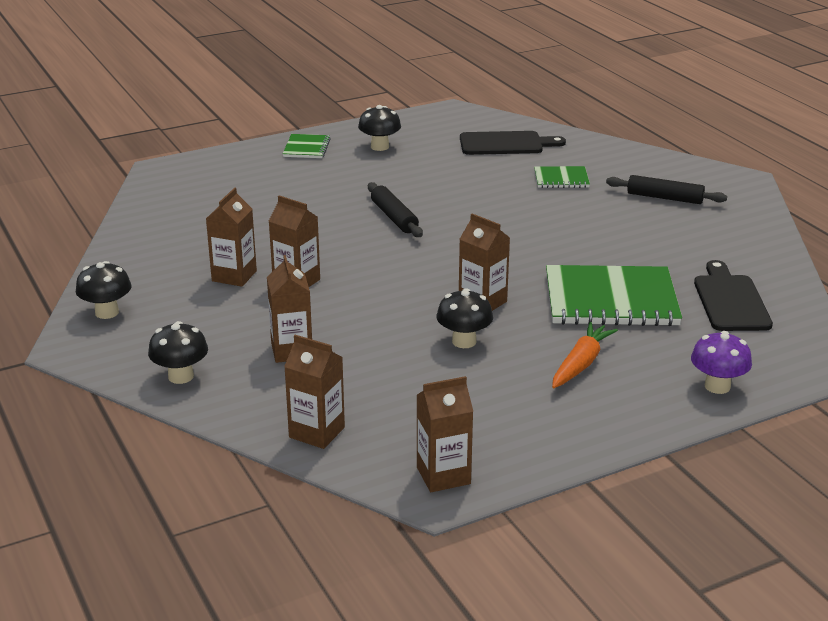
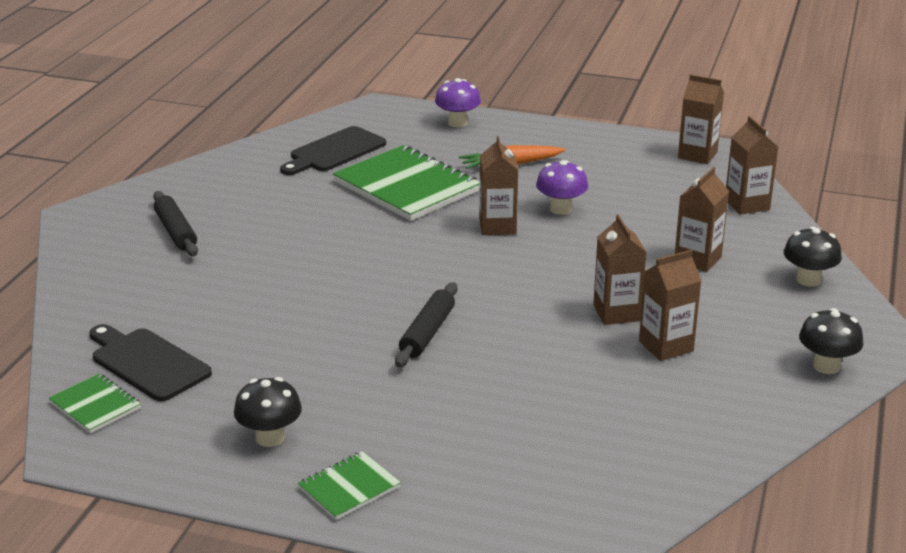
camera: 135 degrees left, 0 degrees up
black mushroom [436,288,493,348] -> purple mushroom [536,160,588,215]
green notebook [534,166,590,188] -> green notebook moved to [49,373,141,433]

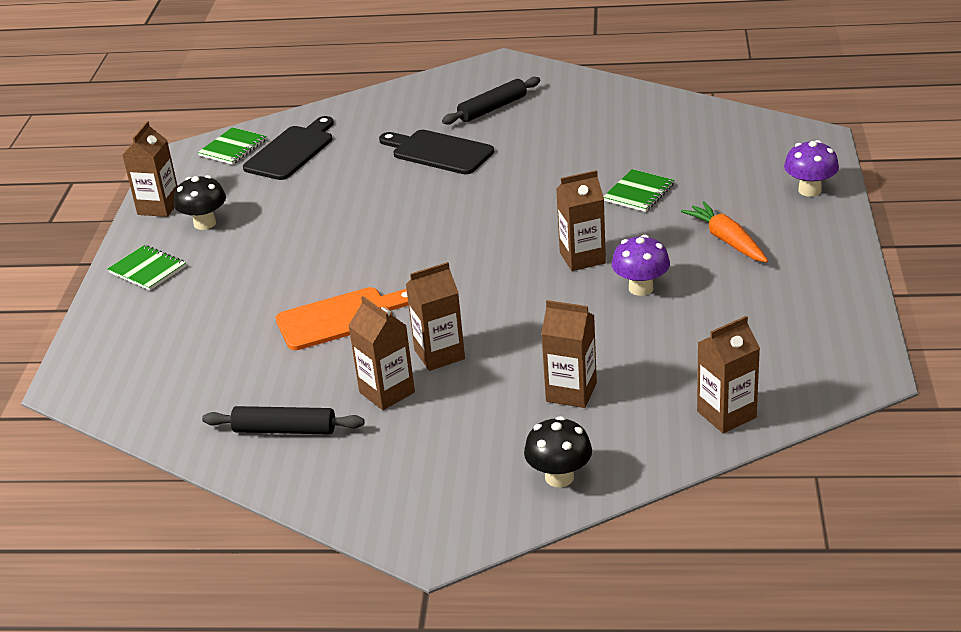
camera: 80 degrees right, 5 degrees up
black cutting board [280,126,386,175] -> black cutting board moved to [379,130,494,174]
green notebook [333,145,480,221] -> green notebook [603,169,674,212], size x0.49
black rolling pin [395,282,458,367] -> black rolling pin moved to [202,406,365,435]
brown carton [678,74,724,164] -> brown carton moved to [122,121,178,217]
black mushroom [799,308,863,374] -> none
none -> orange cutting board [275,287,409,350]

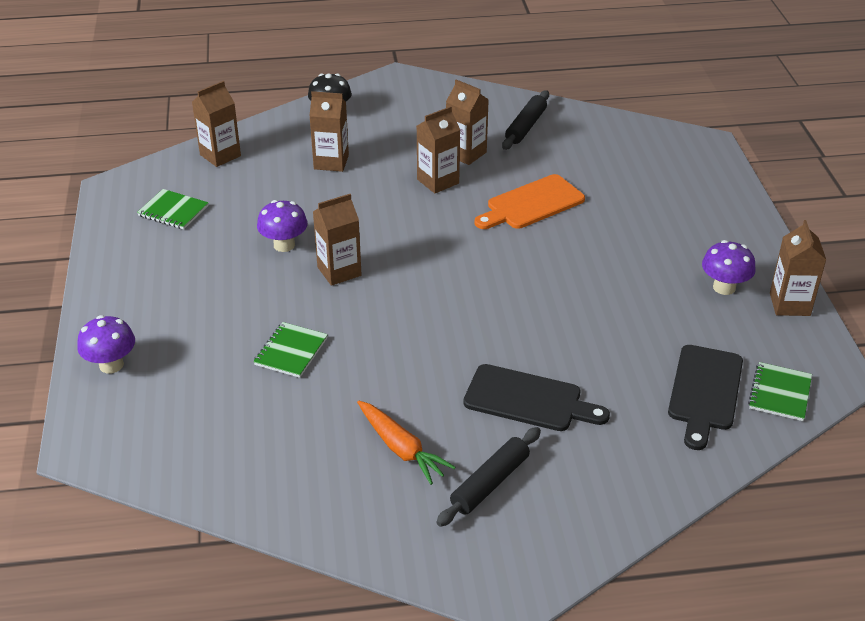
camera: 165 degrees right, 5 degrees up
green notebook [107,245,186,290] -> green notebook moved to [137,189,209,230]
black mushroom [174,175,226,230] -> purple mushroom [702,240,756,295]
black rolling pin [202,406,365,435] -> black rolling pin turned 60 degrees counterclockwise [502,90,549,150]
orange carrot [681,201,768,262] -> orange carrot moved to [357,401,455,485]

